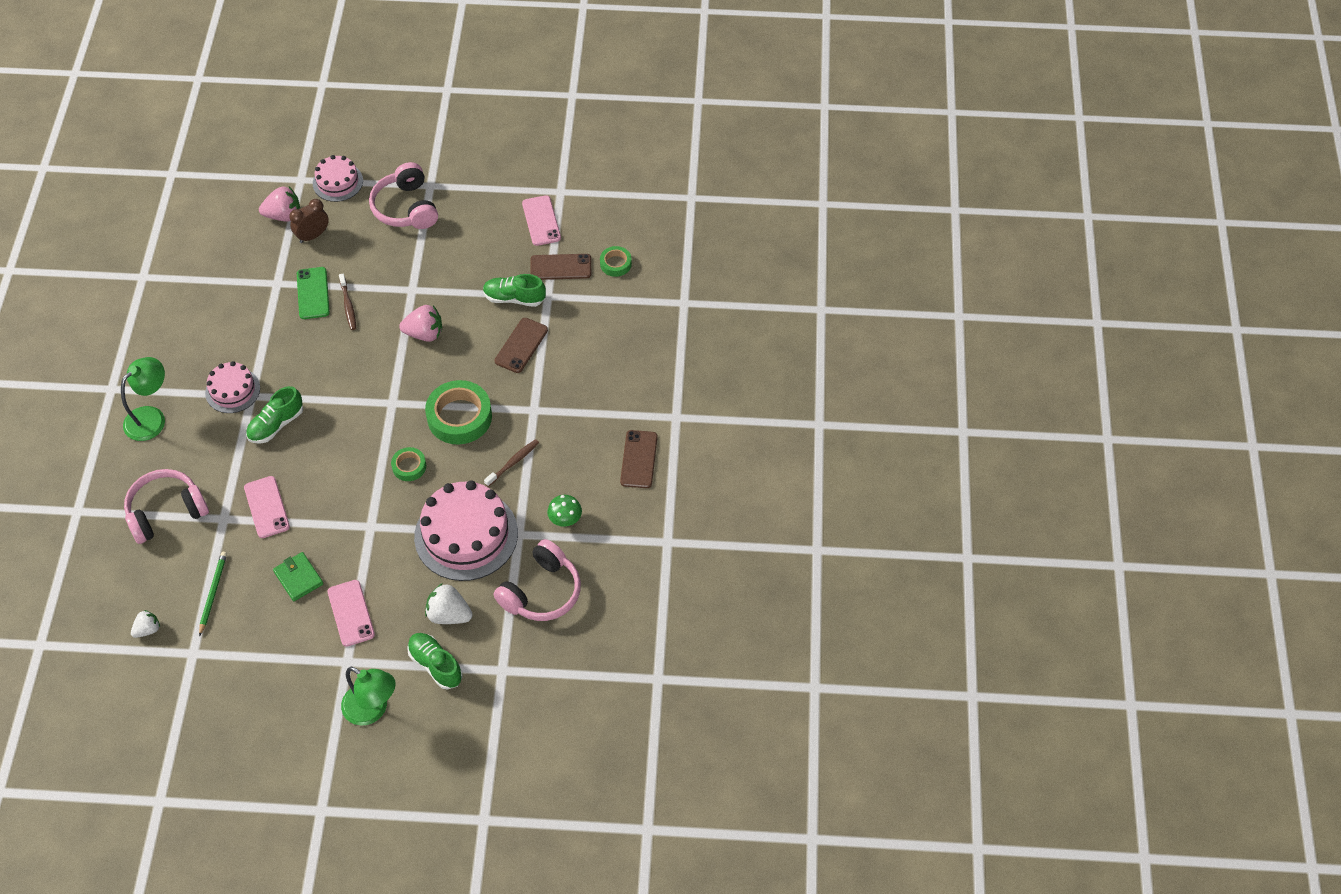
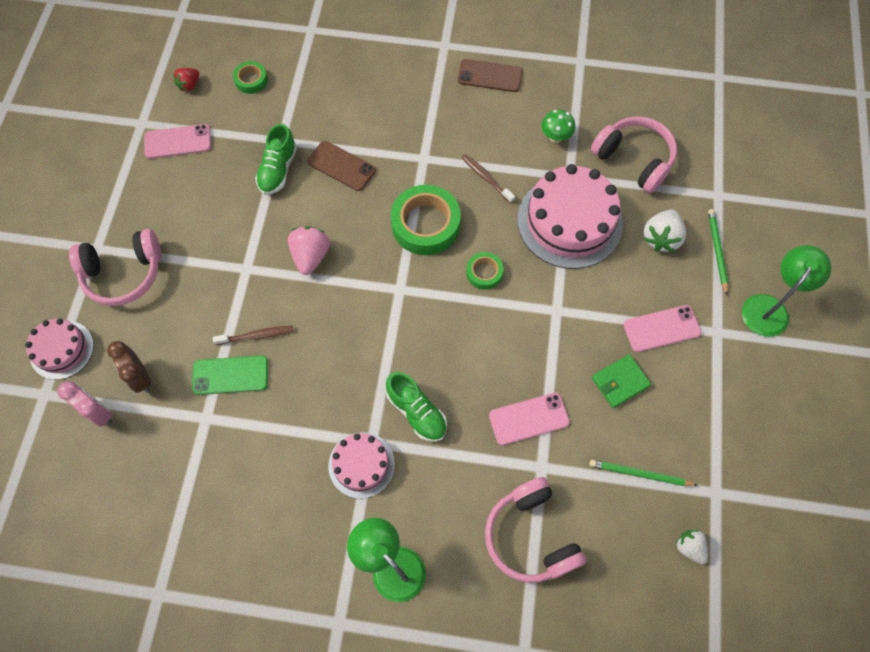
camera: 85 degrees left, 10 degrees up
pink strawberry [259,186,300,222] -> pink clock [57,381,113,427]
green shoe [407,633,463,690] -> green pencil [708,209,728,295]
brown phone [530,254,591,280] -> none
none -> red strawberry [173,68,199,92]

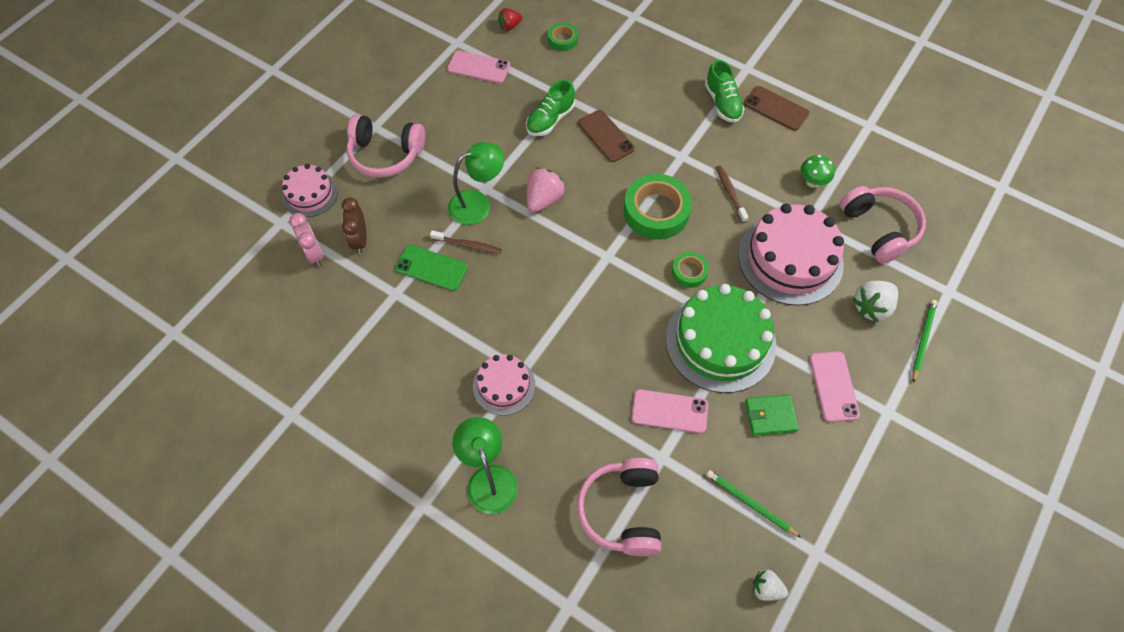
camera: 25 degrees right, 5 degrees down
green shoe [386,372,447,442] -> green shoe moved to [705,60,745,123]
pink phone [623,305,701,352] -> pink phone turned 75 degrees clockwise [810,352,860,422]
white strawberry [676,529,708,564] -> white strawberry turned 60 degrees counterclockwise [753,570,788,601]
green lamp [742,245,831,337] -> green lamp moved to [448,142,504,225]
none -> green cake [666,284,776,393]

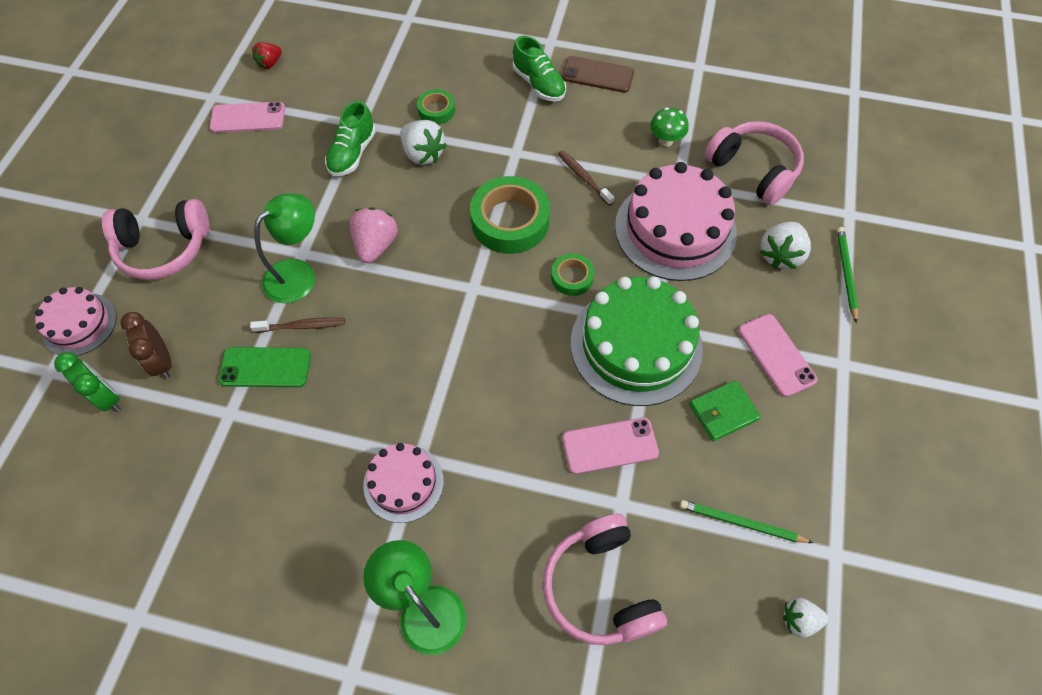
camera: 20 degrees left, 0 degrees up
pink clock [289,213,324,267] -> green clock [54,352,121,412]
green tape [548,23,578,51] -> green tape moved to [417,89,455,124]
brown phone [578,110,635,162] -> white strawberry [400,120,447,165]

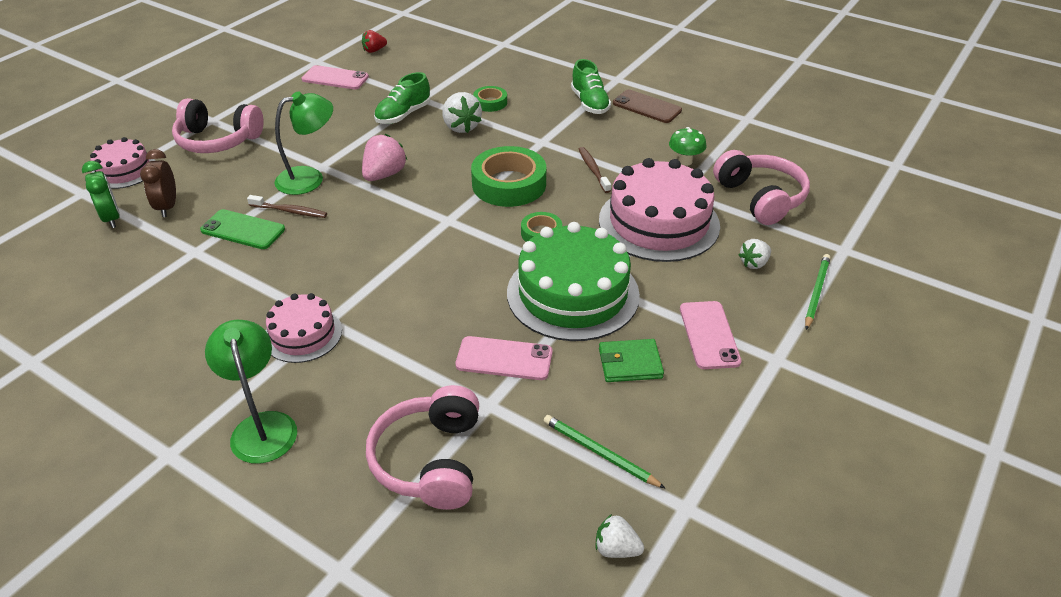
camera: 20 degrees right, 20 degrees down
white strawberry [760,222,811,269] -> white strawberry [739,239,771,269], size x0.62

